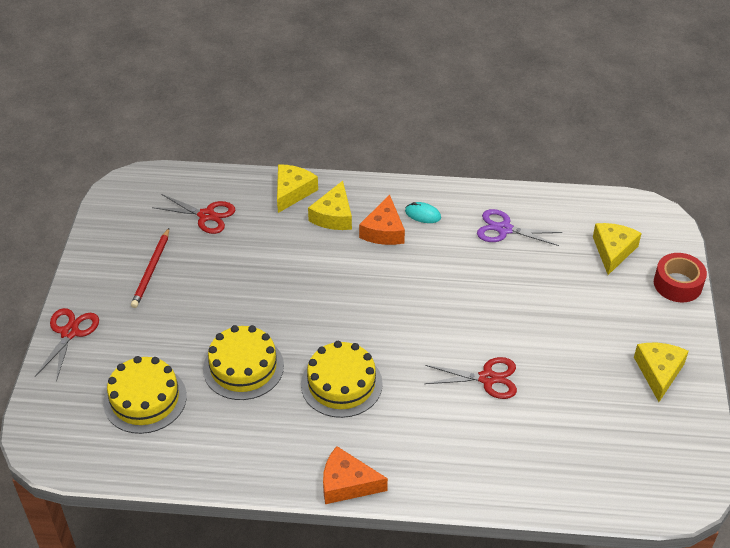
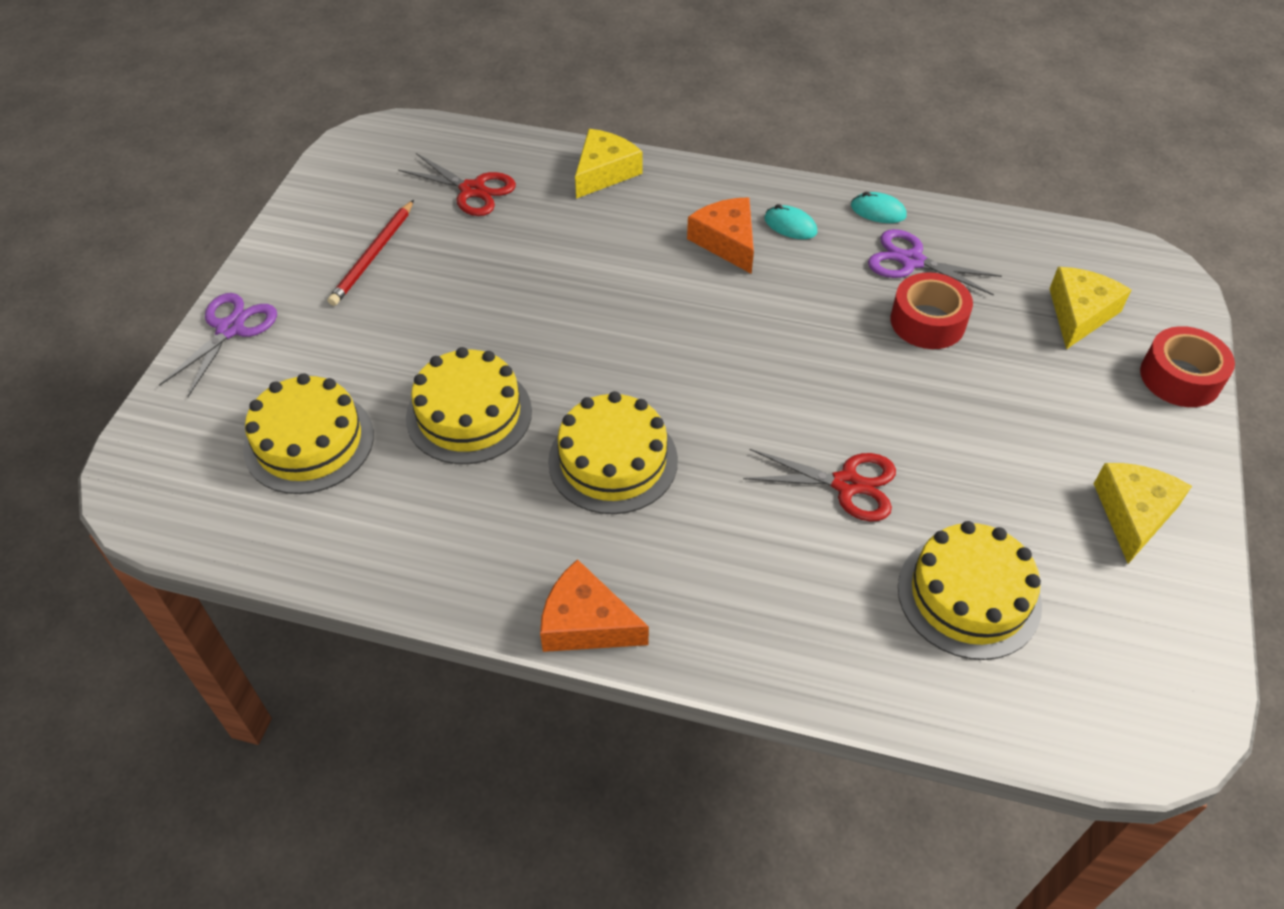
camera: 10 degrees right, 5 degrees up
red scissors [35,308,99,382] -> purple scissors [159,293,277,397]
yellow cheese [308,181,352,230] -> none
orange cheese [359,194,405,245] -> orange cheese turned 135 degrees clockwise [687,197,754,274]
none -> turquoise mouse [851,192,907,223]
none -> red tape [891,272,973,349]
none -> yellow cake [898,521,1042,660]

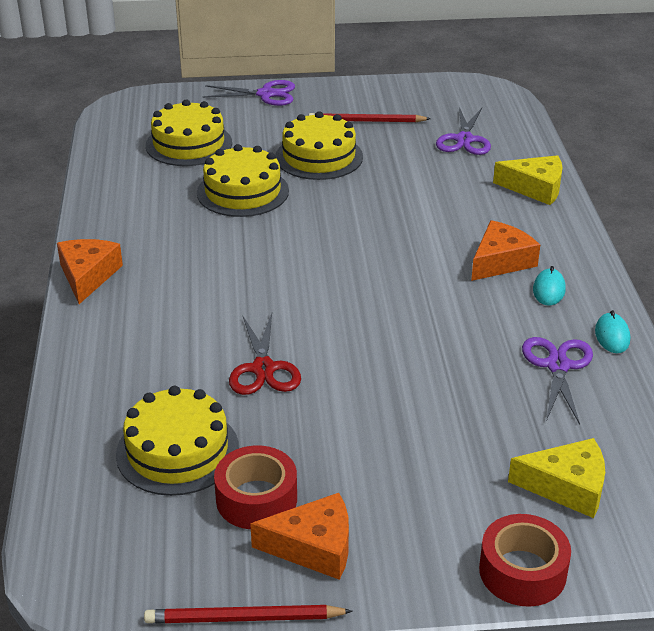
camera: 70 degrees right, 15 degrees down
red scissors [398,153,516,216] -> purple scissors [436,107,491,155]
yellow cake [548,391,678,514] -> yellow cake moved to [275,111,363,180]
red tape [891,272,973,349] -> red tape moved to [214,445,297,529]
yellow cheese [1094,463,1192,564] -> orange cheese [250,493,349,580]
none -> red pencil [144,605,353,623]

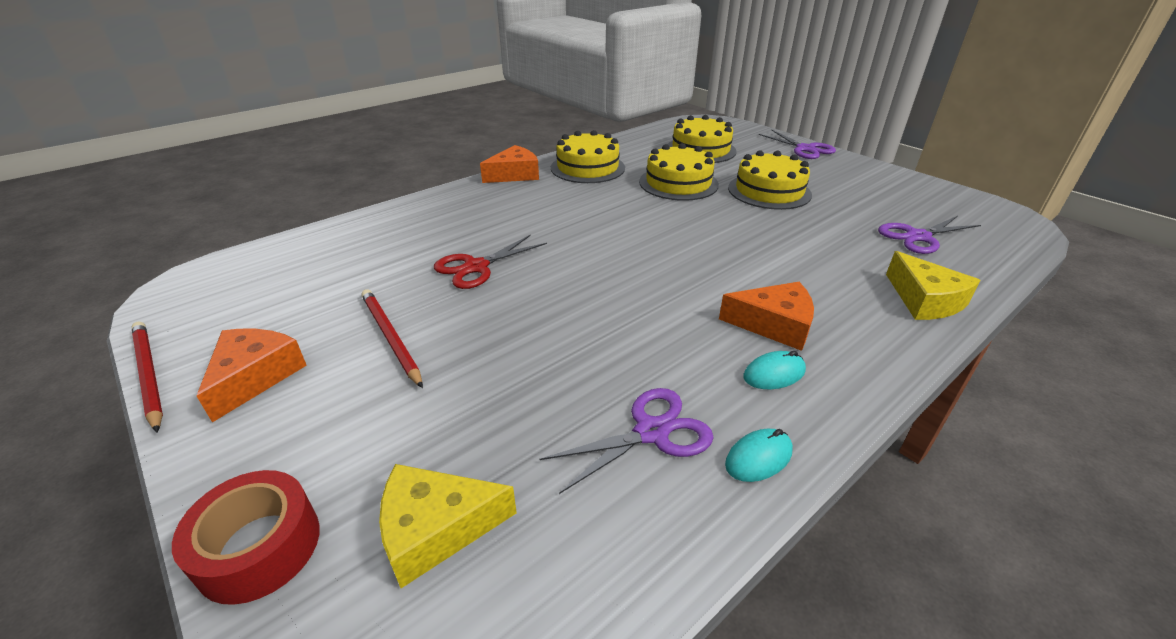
camera: 55 degrees right, 0 degrees up
yellow cake [116,386,239,496] -> yellow cake moved to [551,130,625,183]
red tape [214,445,297,529] -> none
orange cheese [250,493,349,580] -> orange cheese turned 135 degrees counterclockwise [196,329,307,422]
red pencil [308,113,431,123] -> red pencil moved to [361,289,423,388]
yellow cheese [508,438,605,518] -> yellow cheese turned 105 degrees clockwise [379,464,517,588]

